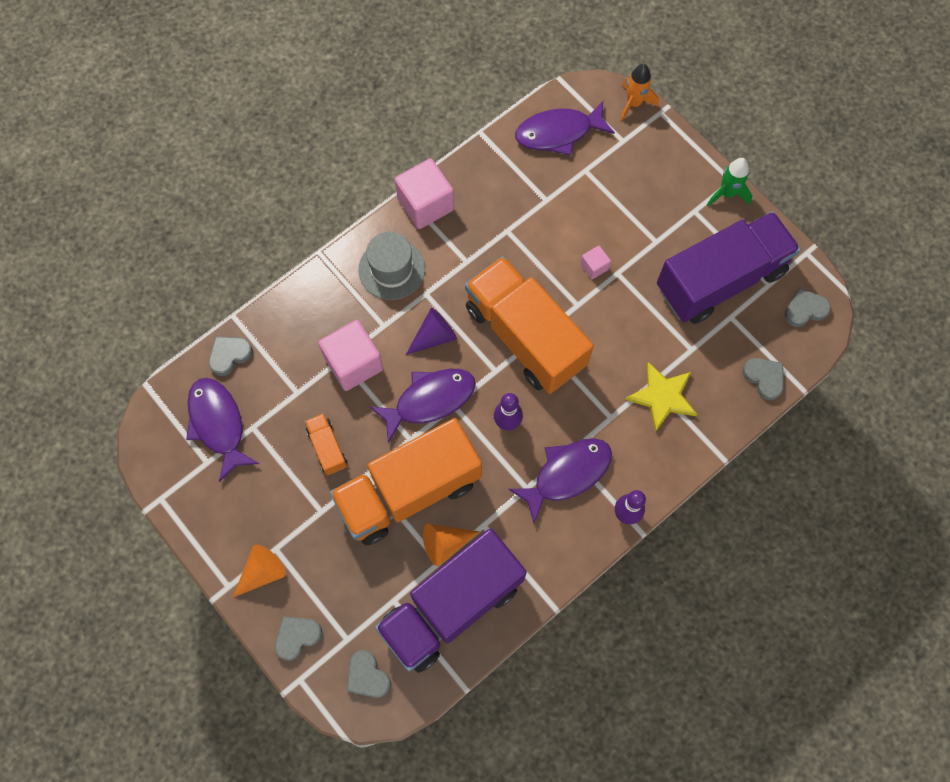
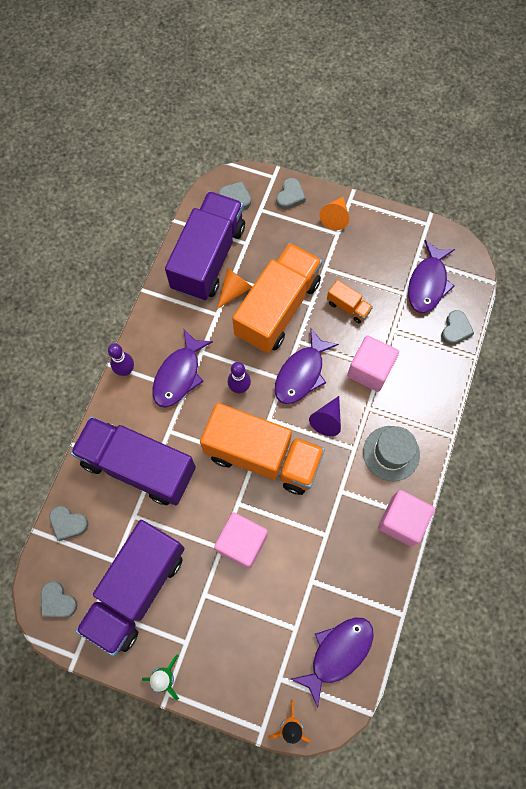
camera: 150 degrees right, 0 degrees up
purple fish [186,378,259,482] -> purple fish turned 75 degrees clockwise [408,240,455,313]
pink cube [580,246,611,279] -> pink cube [214,512,268,569], size x2.06
yellow star [625,362,697,432] -> purple truck [70,416,196,505]
grey heart [785,288,831,327] -> grey heart turned 90 degrees clockwise [41,581,77,617]

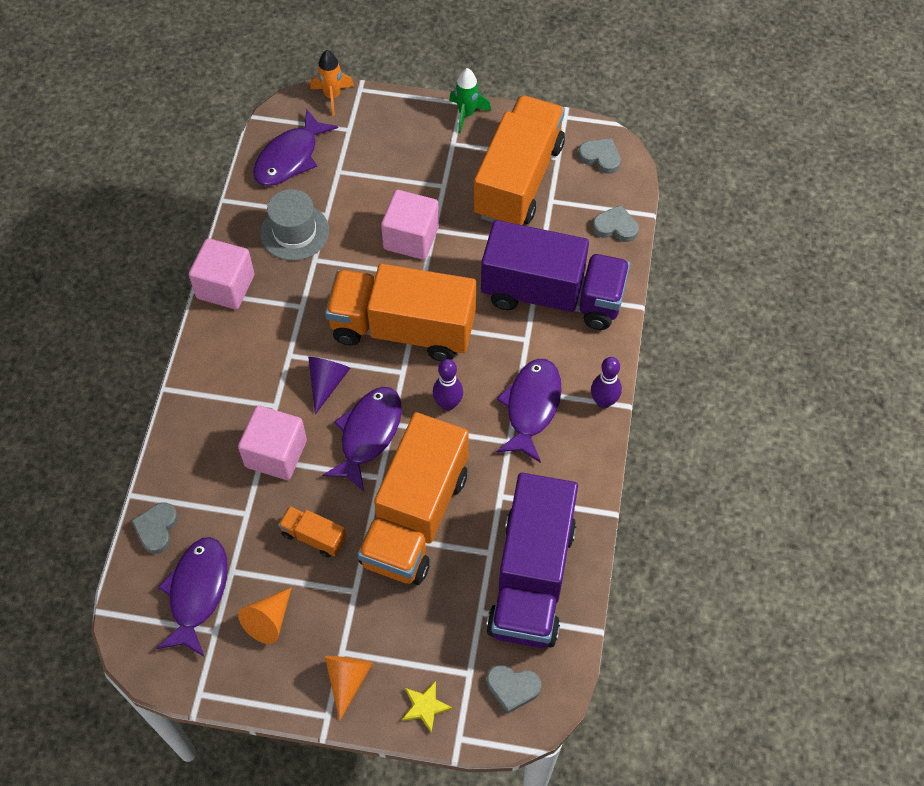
camera: 170 degrees right, 10 degrees down
purple truck [76,520,185,656] -> orange truck [474,95,565,225]
orange cone [217,268,252,309] -> orange cone moved to [238,587,292,644]
grey heart [276,178,306,209] -> yellow star [402,681,452,732]
grey hat [363,426,420,481] -> grey hat moved to [260,189,329,261]

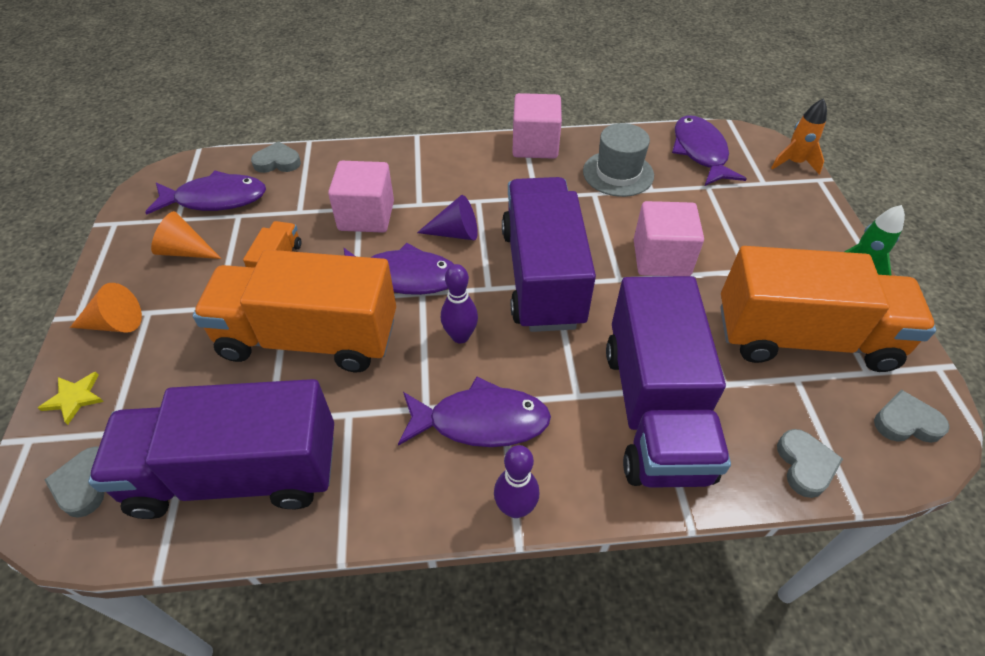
camera: 75 degrees right, 10 degrees down
purple fish [253,109,338,186] -> purple fish turned 60 degrees clockwise [672,115,747,186]
orange truck [325,264,476,361] -> purple truck [502,177,596,332]
grey heart [578,138,621,174] -> grey heart turned 105 degrees counterclockwise [874,390,950,443]

